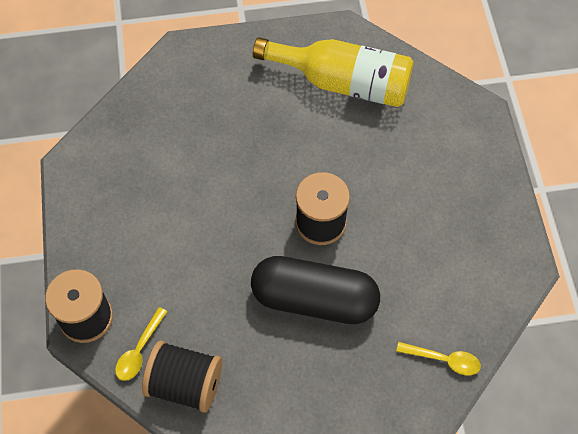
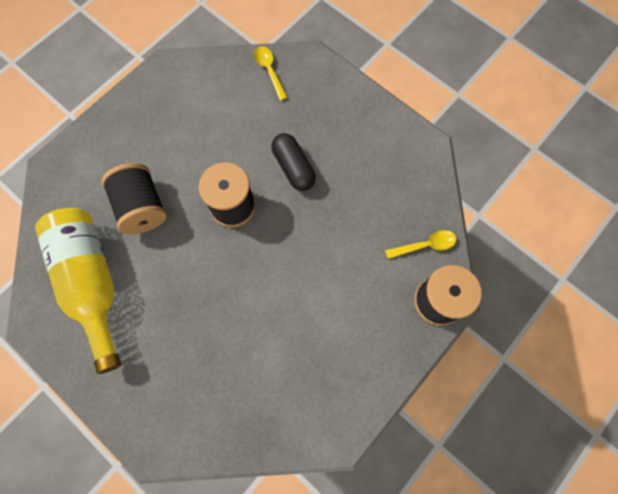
camera: 130 degrees left, 10 degrees up
black spool [142,341,222,413] -> black spool moved to [101,163,167,234]
black capsule [251,256,380,324] -> black capsule [271,133,316,191], size x0.59

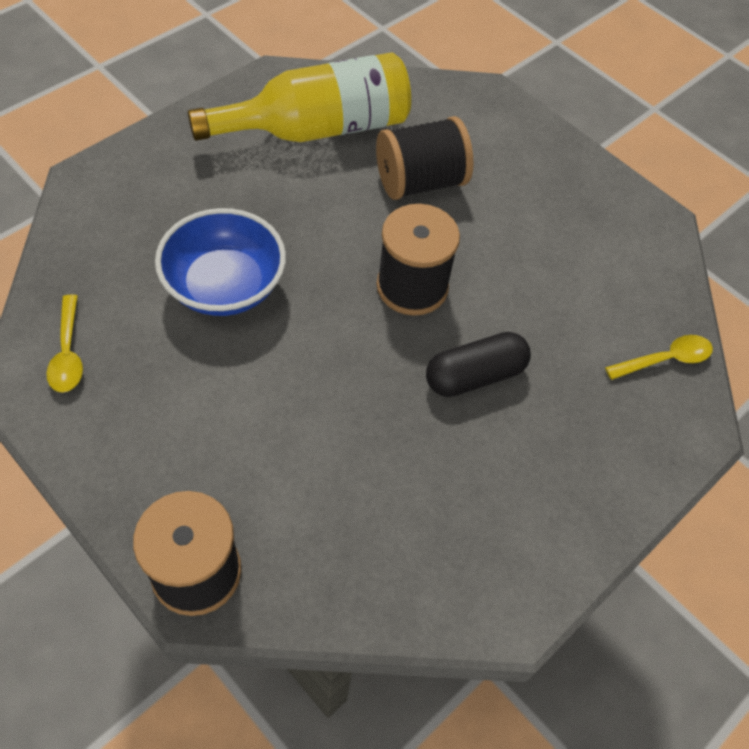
camera: 90 degrees right, 15 degrees down
yellow spoon [385,230,456,259] -> yellow spoon moved to [46,294,83,393]
none -> blue bowl [155,208,286,316]

